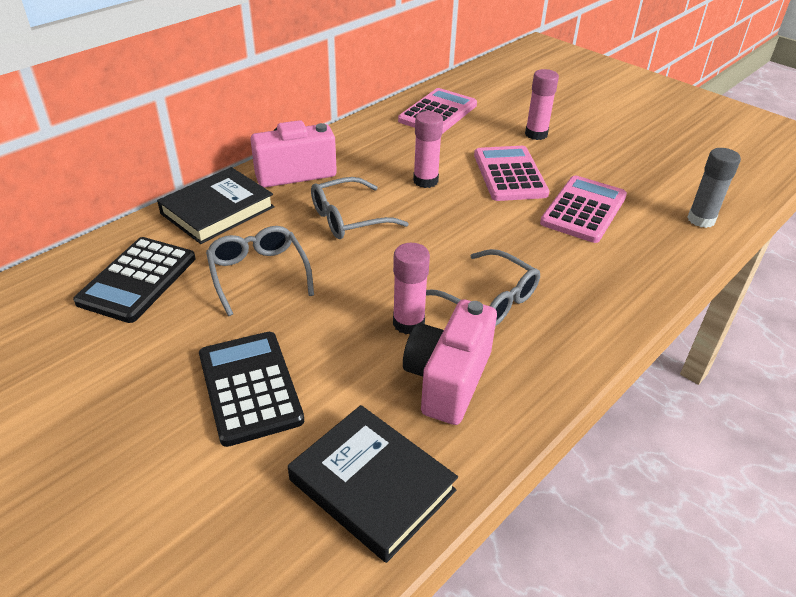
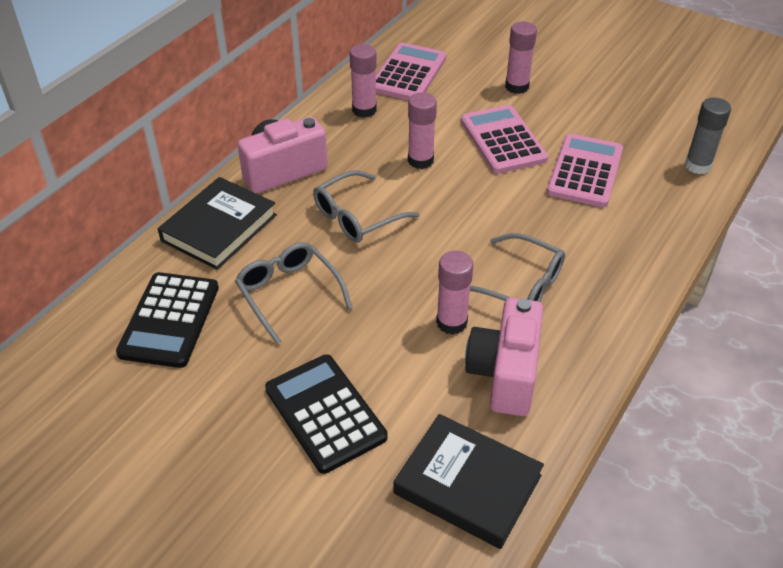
camera: 10 degrees left, 5 degrees up
none -> pink glue stick [350,44,377,118]

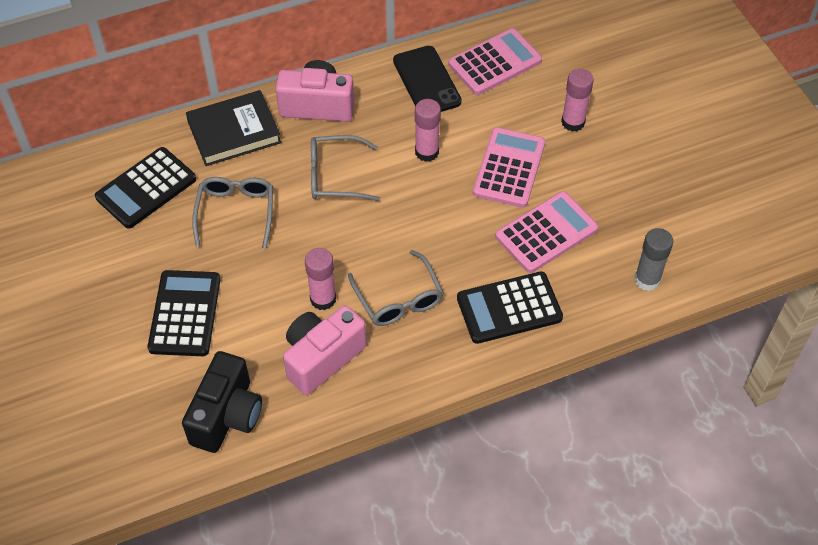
camera: 35 degrees right, 10 degrees up
pink glue stick [350,44,377,118] -> black phone [393,46,462,112]
black book [393,414,544,549] -> black camera [182,351,262,453]
none -> black calculator [457,271,563,344]

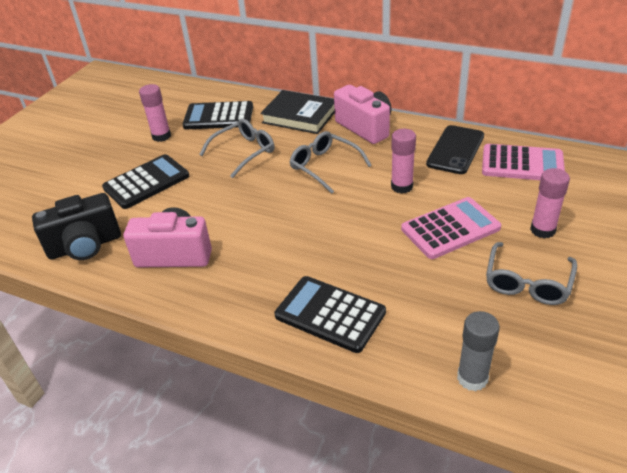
camera: 50 degrees right, 15 degrees down
pink glue stick [305,248,336,310] -> pink glue stick moved to [139,84,171,142]
grey glasses [348,250,443,326] -> grey glasses moved to [486,242,577,305]
pink calculator [495,191,598,273] -> none

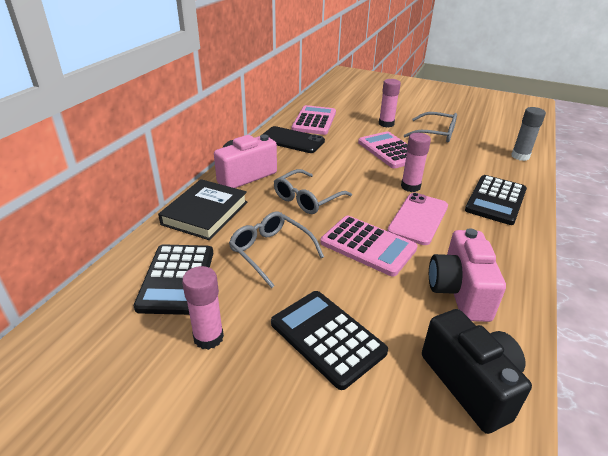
camera: 95 degrees left, 5 degrees down
pink glue stick [391,129,416,194] -> pink glue stick moved to [401,133,431,192]
none -> pink calculator [320,216,418,277]
none -> pink phone [387,193,448,245]

